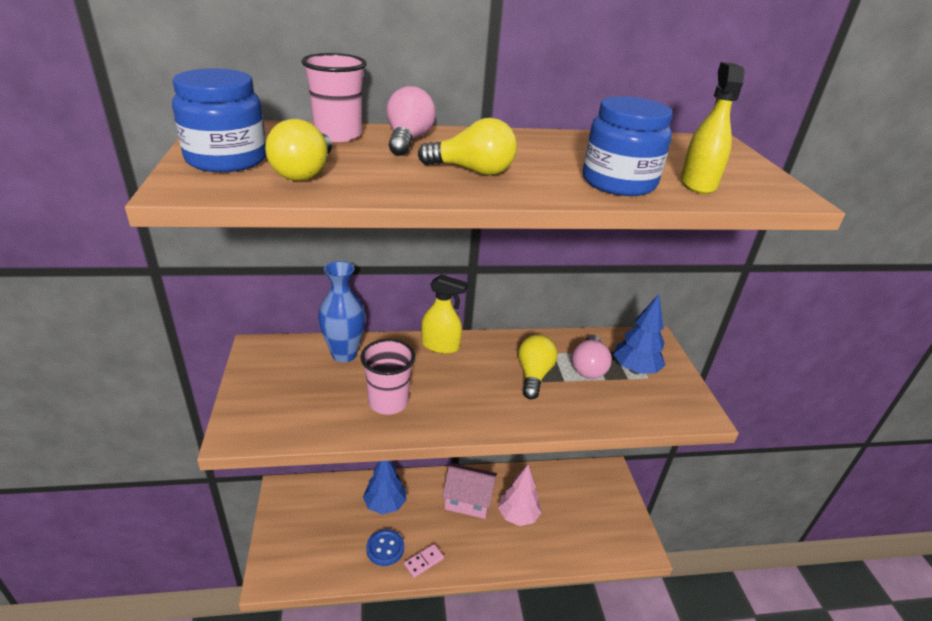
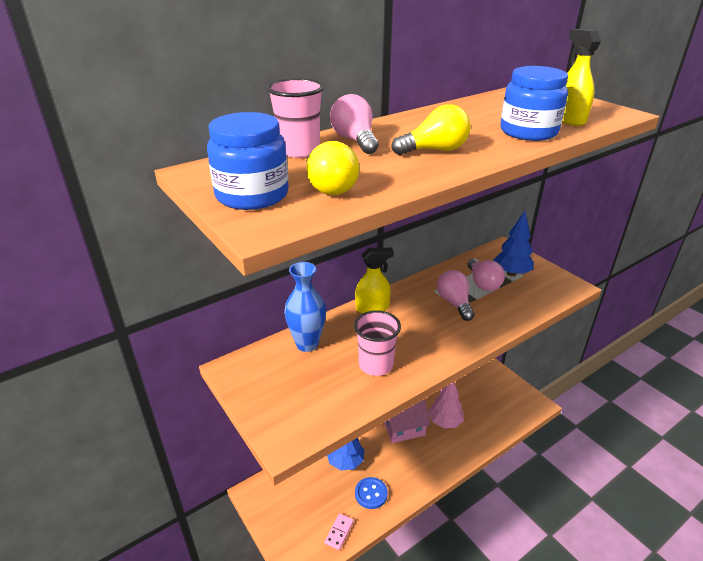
camera: 25 degrees left, 0 degrees up
pink domino [404,544,444,578] -> pink domino moved to [324,513,354,550]
yellow light bulb [518,335,558,399] -> pink light bulb [437,270,474,321]

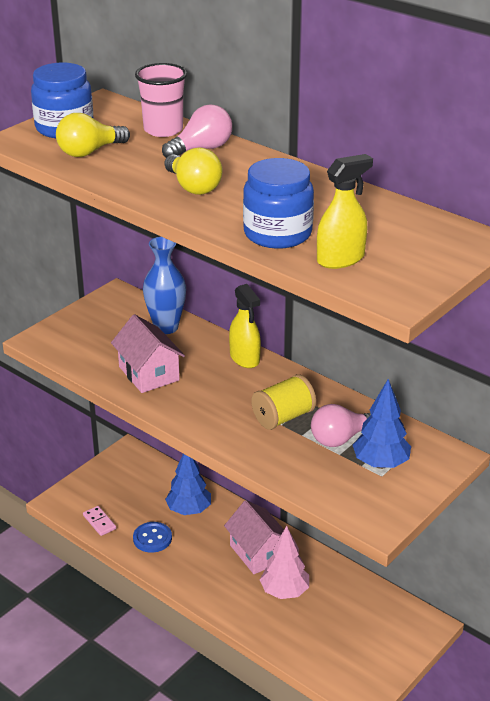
camera: 75 degrees right, 0 degrees up
pink domino [324,513,354,550] -> pink domino turned 45 degrees clockwise [83,506,116,536]
pink cup [354,310,401,376] -> pink house [111,314,185,393]
pink light bulb [437,270,474,321] -> yellow spool [251,374,316,430]

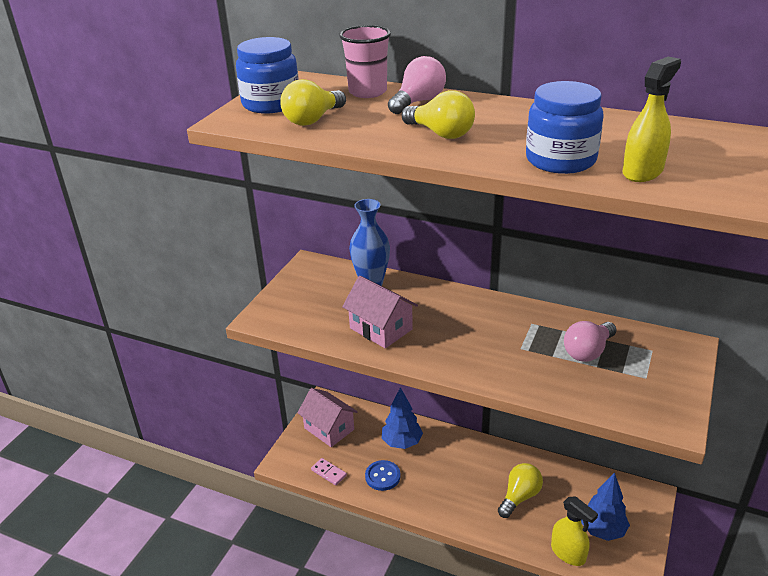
camera: 15 degrees left, 0 degrees up
pink house [224,500,284,574] -> pink house moved to [297,388,358,447]
yellow spray bottle [229,284,261,368] -> yellow spray bottle moved to [551,496,598,566]
yellow spool [251,374,316,430] -> none
pink tree [260,526,309,599] -> yellow light bulb [498,463,543,518]
blue tree [353,379,411,469] -> blue tree moved to [581,472,630,541]

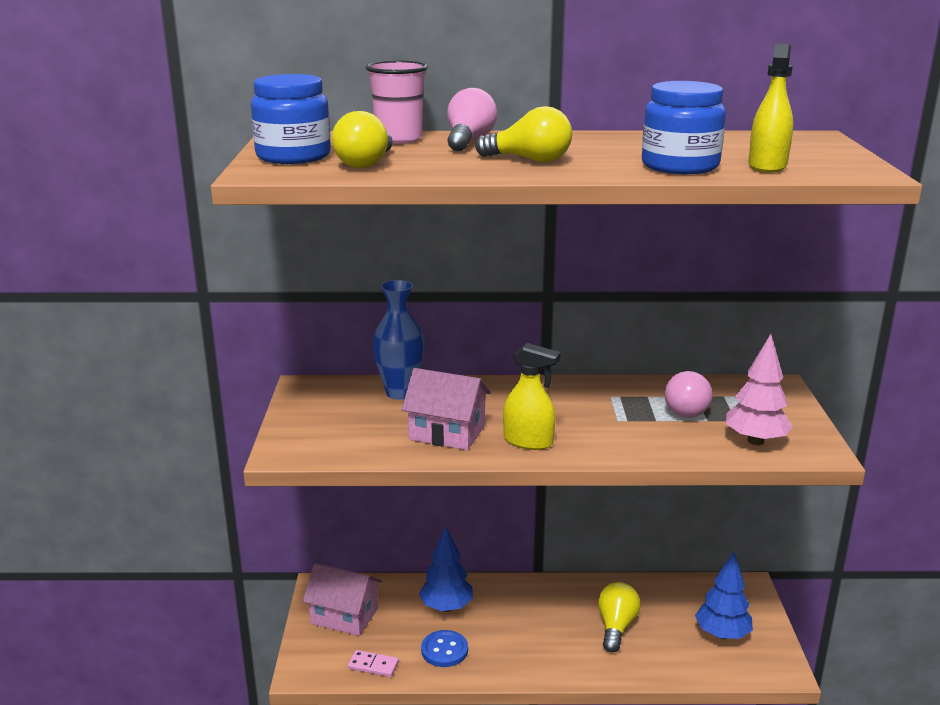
camera: 25 degrees left, 10 degrees down
yellow spray bottle [551,496,598,566] -> yellow spray bottle moved to [503,343,561,450]
none -> pink tree [726,334,793,445]

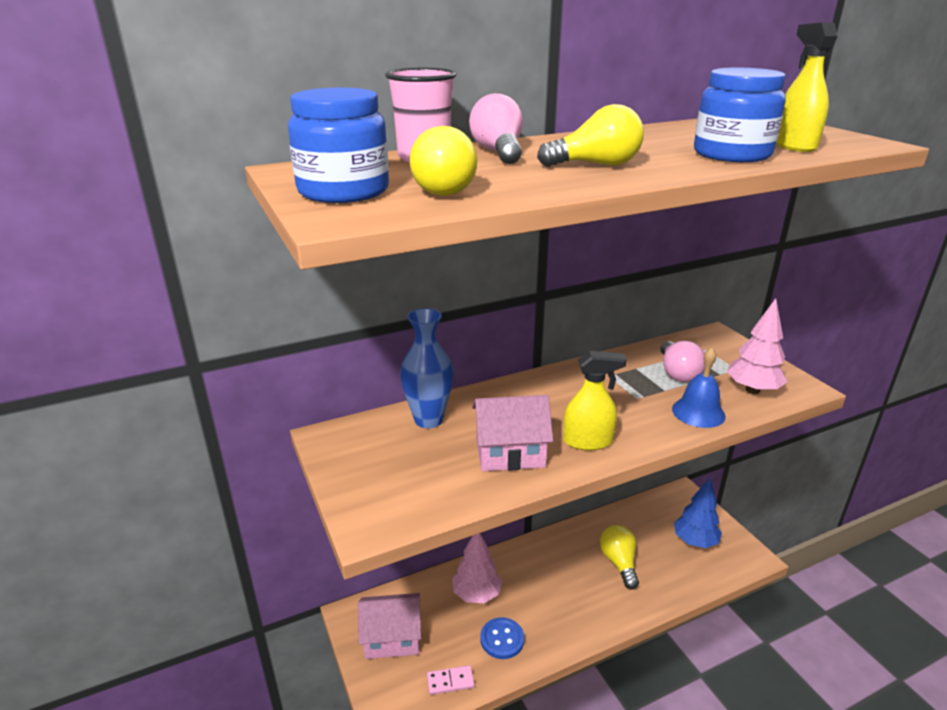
camera: 25 degrees left, 5 degrees up
blue tree [419,526,473,612] -> pink tree [452,533,502,603]
none -> blue bell [672,347,726,428]

